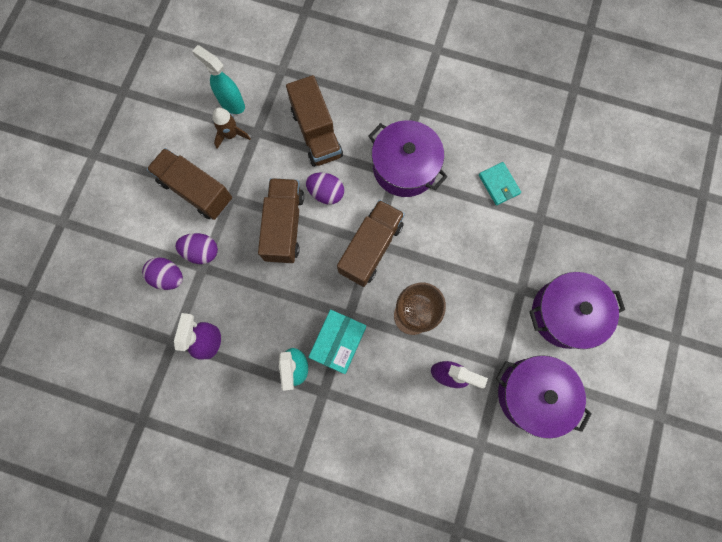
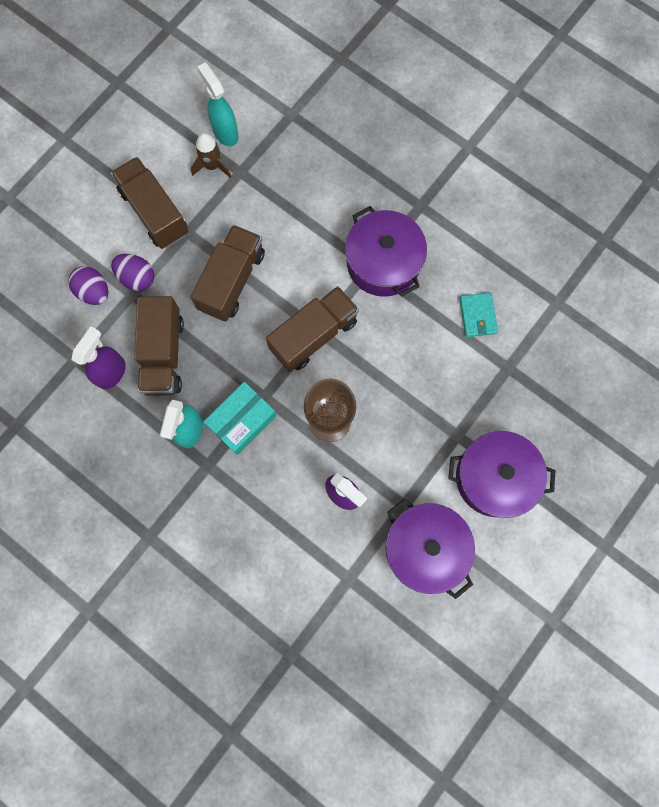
camera: 20 degrees right, 0 degrees up
brown truck [286,75,343,167] -> brown truck moved to [134,296,184,396]
purple egg [306,172,344,205] -> none

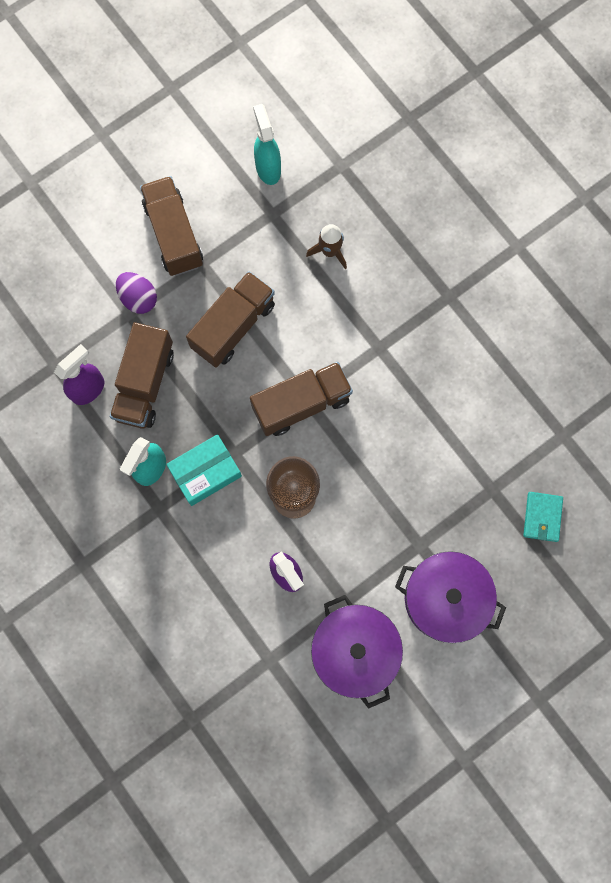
camera: 15 degrees right, 0 degrees up
purple egg [68,266,108,305] -> none
brown rocket [191,133,231,178] -> brown rocket moved to [306,224,347,269]
purple pot [345,206,427,297] -> none
turquoise wallet [460,293,498,337] -> turquoise wallet moved to [523,492,563,542]

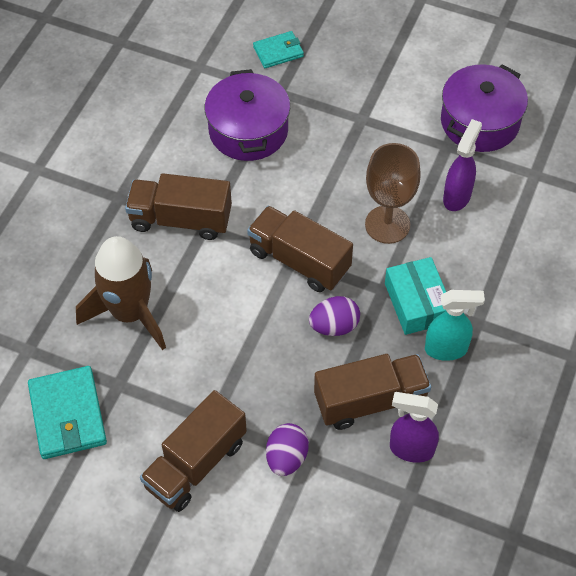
camera: 120 degrees left, 20 degrees down
turquoise box [166,434,242,506] -> turquoise box turned 45 degrees clockwise [385,257,446,335]
brown truck [186,271,275,368] -> brown truck moved to [125,173,232,240]
turquoise spray bottle [253,104,281,185] -> turquoise wallet [28,366,107,459]
brown rocket [306,224,347,269] -> brown rocket [76,236,166,350], size x1.98
purple pot [395,551,506,643] -> purple pot moved to [205,69,290,161]
none -> purple egg [309,296,360,336]

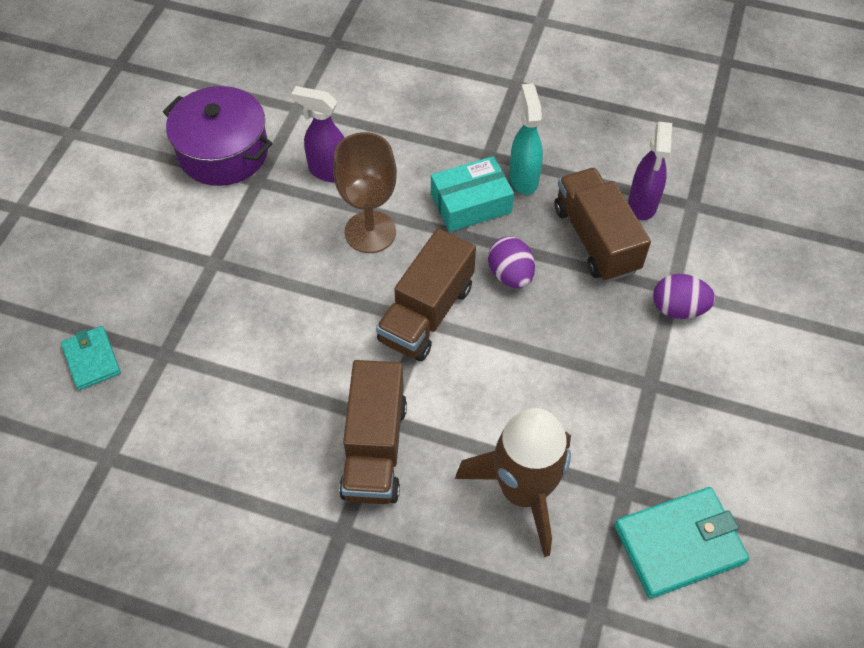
camera: 95 degrees left, 0 degrees up
brown truck [140,390,247,512] -> none
purple pot [205,69,290,161] -> none

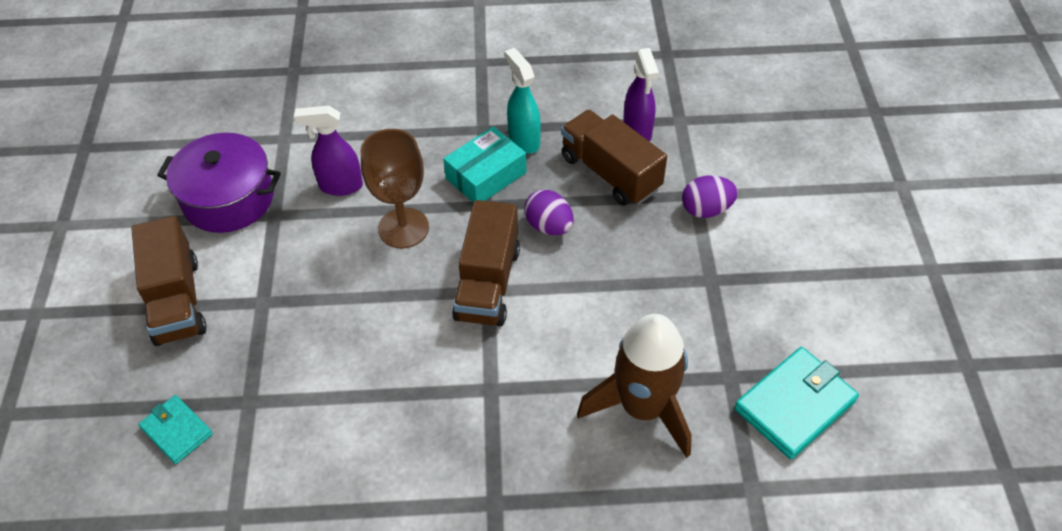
camera: 20 degrees left, 5 degrees down
brown truck [339,360,407,504] -> brown truck moved to [131,216,207,346]

